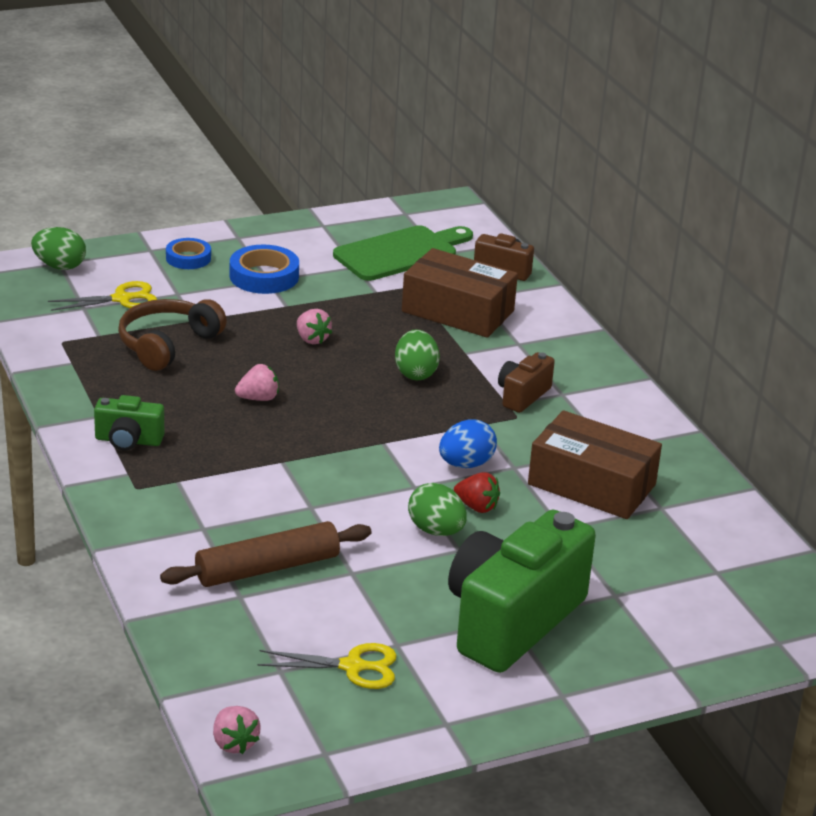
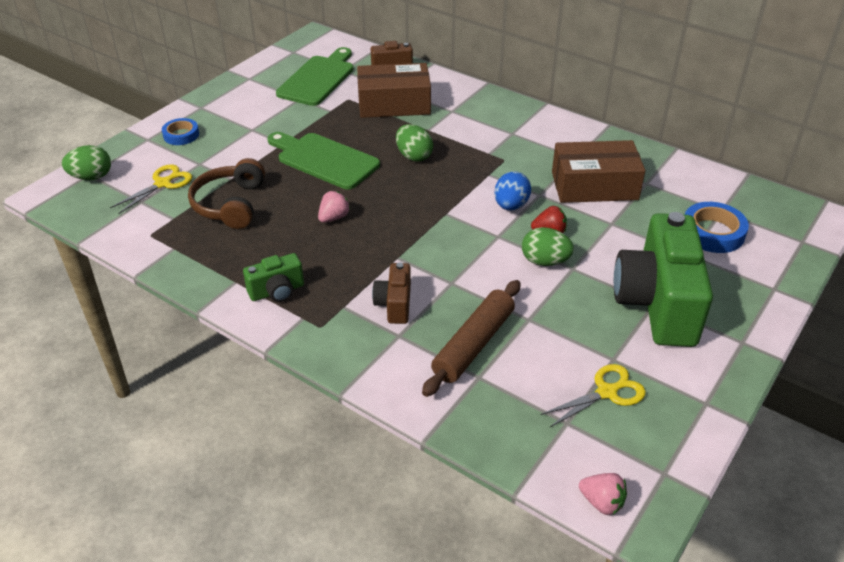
camera: 30 degrees left, 10 degrees up
blue tape [230,245,299,294] -> blue tape moved to [685,202,749,253]
pink strawberry [297,309,332,344] -> green cutting board [267,132,380,190]
brown camera [498,352,555,413] -> brown camera moved to [372,262,411,324]

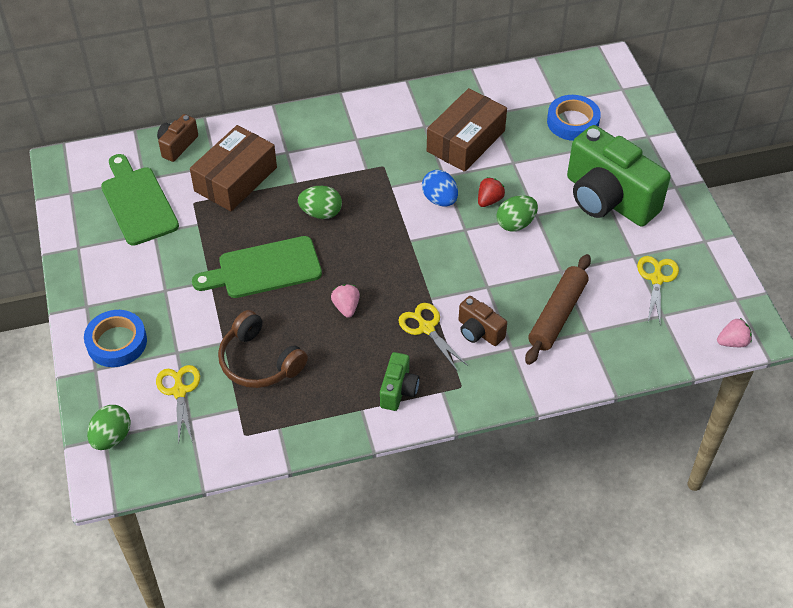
camera: 50 degrees left, 10 degrees up
blue tape [162,118,199,145] -> blue tape [84,310,147,367], size x1.53
brown rolling pin [422,280,521,397] -> brown rolling pin turned 45 degrees clockwise [525,254,591,365]
none -> yellow scissors [398,303,468,370]

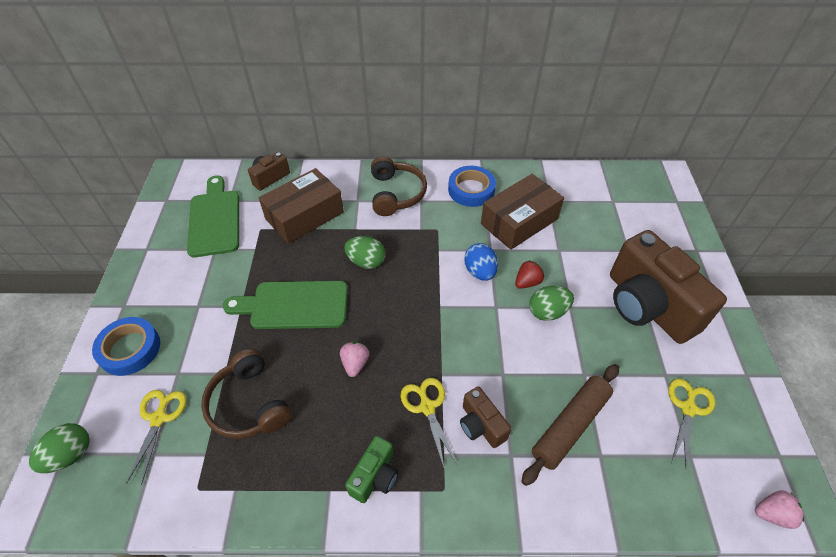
camera: 15 degrees right, 0 degrees up
blue tape [547,95,601,141] -> blue tape moved to [448,166,496,207]
green camera [567,125,671,227] -> brown camera [610,230,727,344]
none -> brown headphones [371,156,427,216]

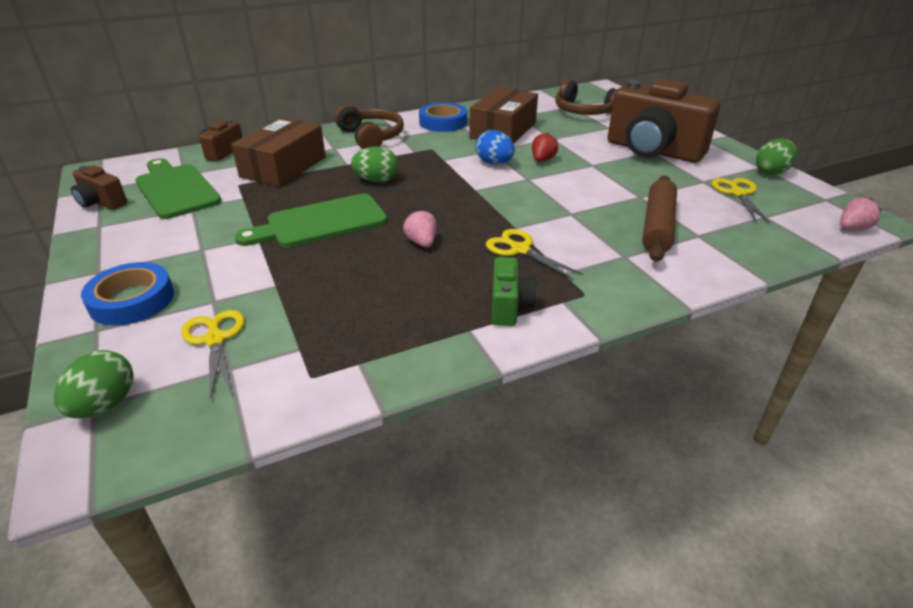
camera: 25 degrees left, 15 degrees down
brown headphones [201,348,292,439] -> brown headphones moved to [555,80,617,115]
brown camera [460,386,511,448] -> brown camera moved to [71,165,127,210]
green egg [529,286,574,321] -> green egg moved to [756,139,797,175]

